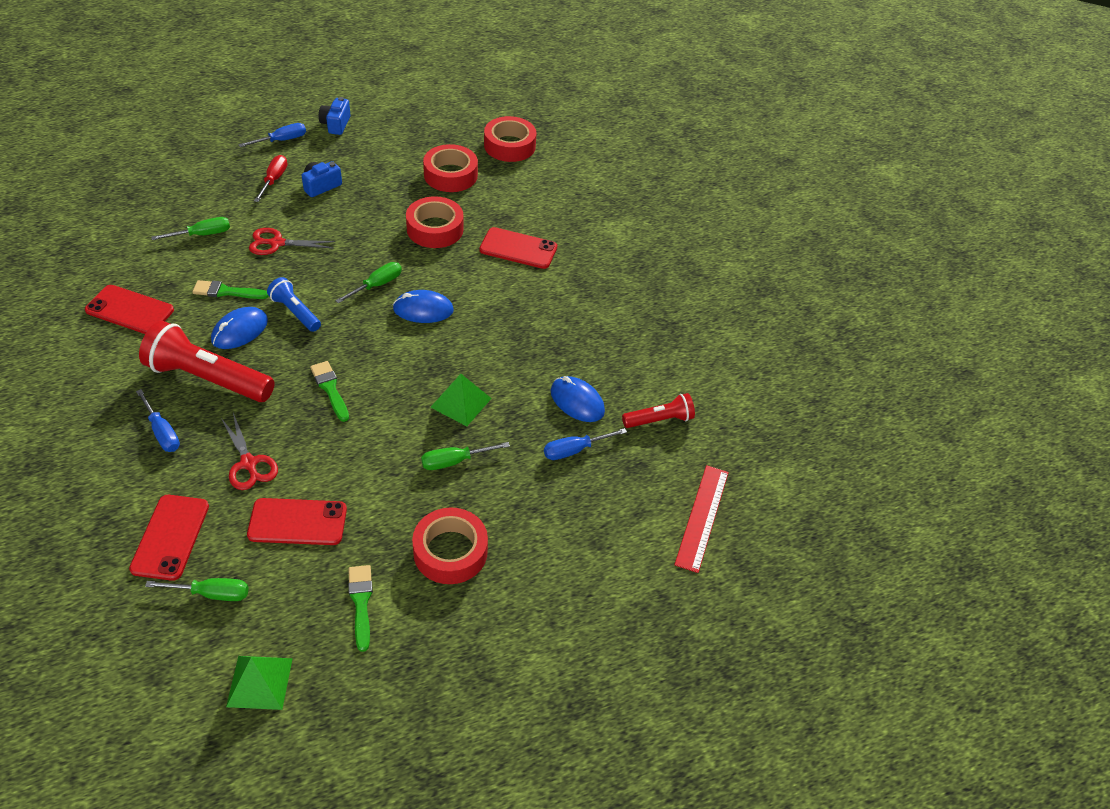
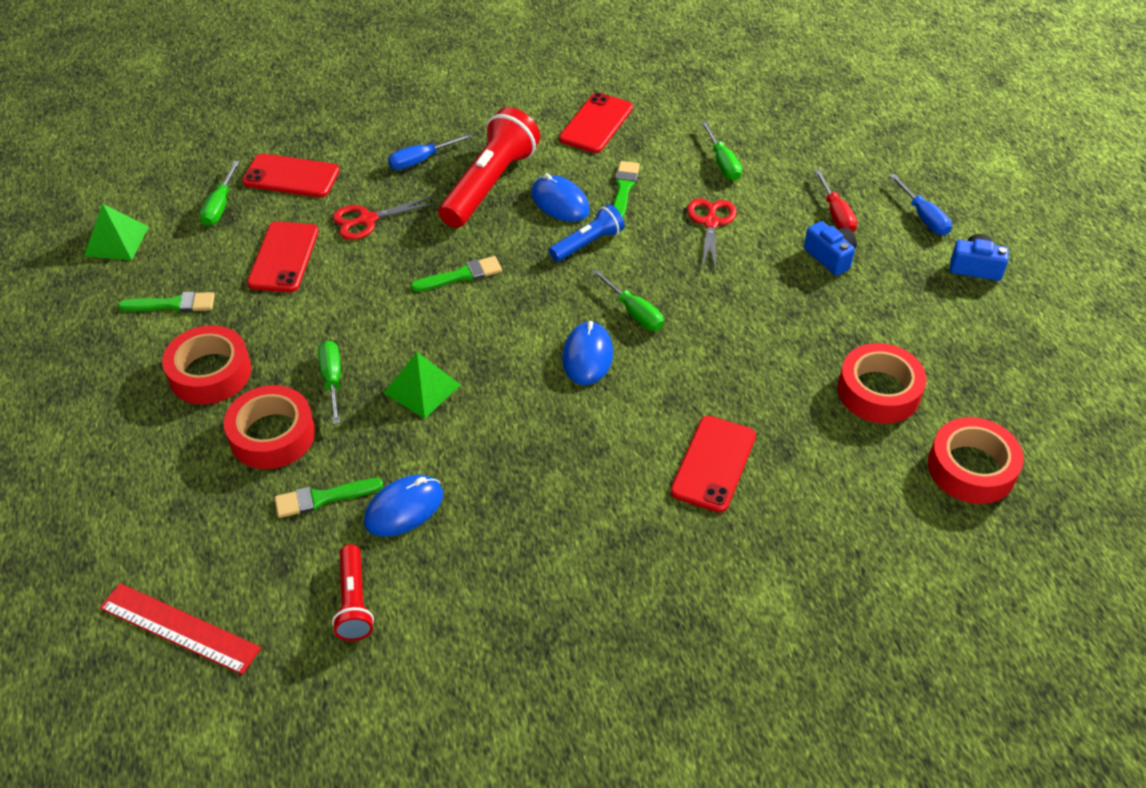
camera: 100 degrees right, 0 degrees up
red screwdriver [254,155,287,202] -> red screwdriver turned 60 degrees clockwise [814,169,857,232]
red tape [406,196,464,248] -> red tape moved to [224,385,315,469]
blue screwdriver [544,428,627,460] -> green brush [275,478,383,518]

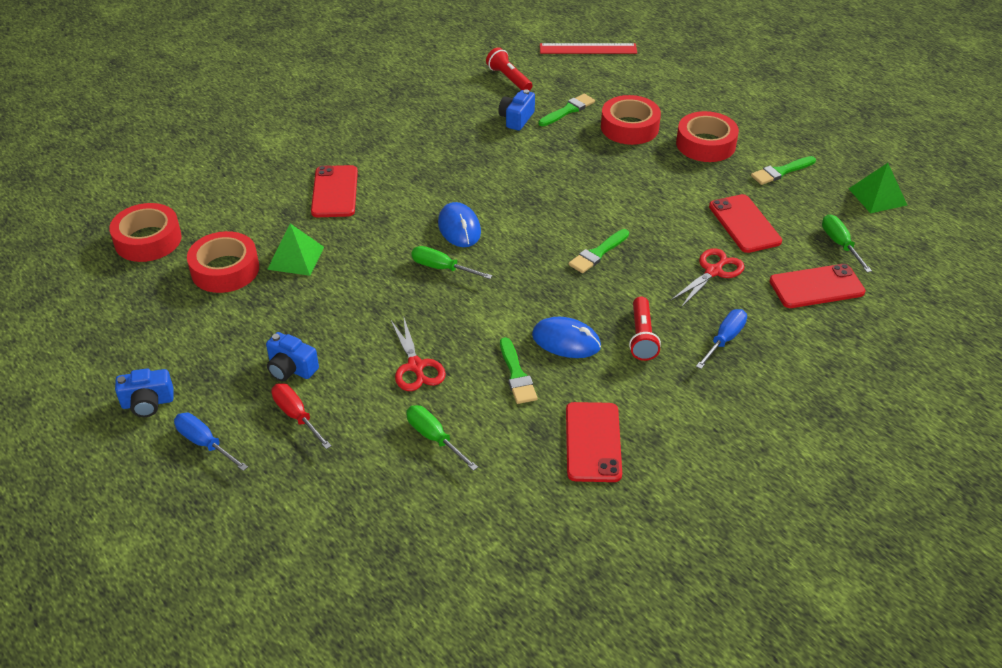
camera: 155 degrees right, 5 degrees down
green screwdriver [318,340,341,425] -> none
blue mouse [364,475,443,537] -> blue camera [498,89,535,131]
green pyramid [384,352,461,419] -> green pyramid moved to [267,223,324,276]
red flashlight [439,107,540,228] -> red flashlight [629,297,661,361], size x0.54
blue flashlight [549,204,625,262] -> none

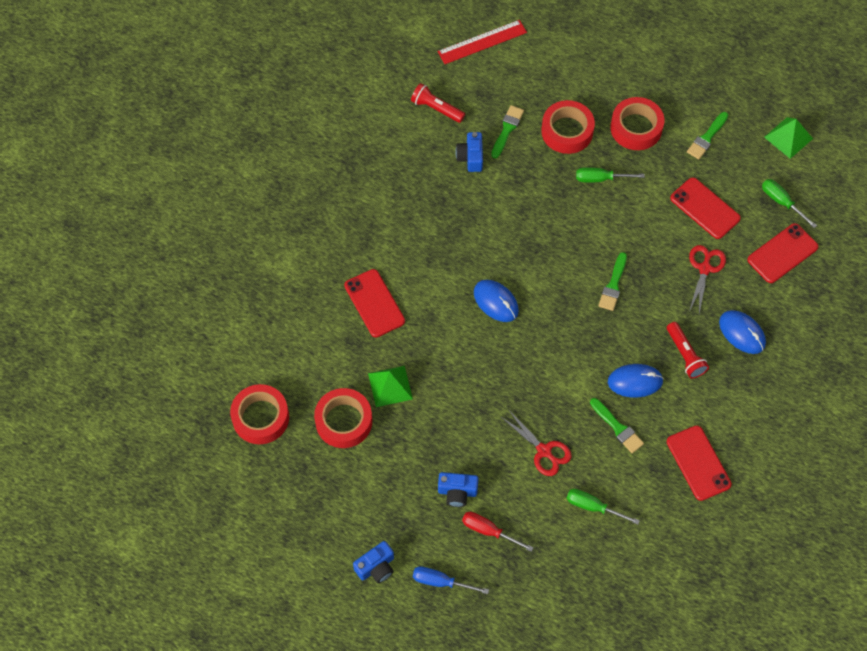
camera: 25 degrees left, 20 degrees up
green screwdriver [411,246,493,279] -> green screwdriver moved to [576,167,645,182]
blue screwdriver [696,309,747,369] -> blue mouse [719,310,766,354]

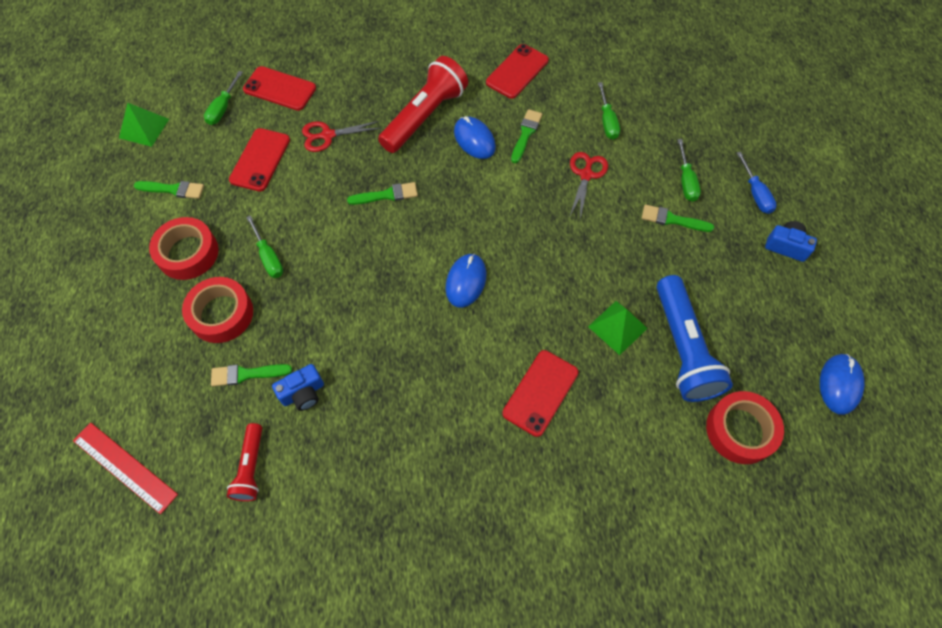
camera: 120 degrees left, 0 degrees up
red tape [314,388,372,448] -> blue flashlight [656,275,733,402]
blue camera [438,472,479,507] -> green brush [642,205,714,232]
red screwdriver [462,512,534,552] -> green screwdriver [678,139,701,202]
red flashlight [667,322,709,378] -> red flashlight [378,56,468,153], size x1.84
blue mouse [719,310,766,354] -> blue mouse moved to [820,354,865,415]

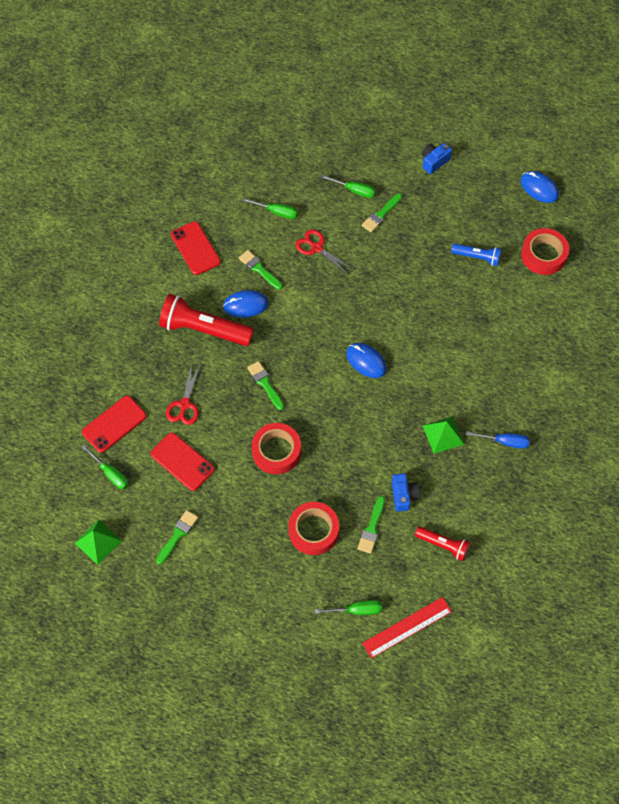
camera: 65 degrees left, 0 degrees up
red tape [149,217,219,280] -> red tape moved to [252,423,301,474]
green screwdriver [246,215,283,278] -> green screwdriver moved to [315,600,382,615]
green brush [347,182,418,205] -> green brush turned 45 degrees counterclockwise [247,361,284,410]
red flashlight [378,56,468,153] -> red flashlight turned 45 degrees counterclockwise [159,294,254,346]
red phone [502,350,579,437] -> none
green pyramid [588,301,648,355] -> green pyramid moved to [422,416,464,454]
blue flashlight [656,275,733,402] -> blue flashlight [451,243,501,266], size x0.54
blue screwdriver [737,152,777,214] -> blue screwdriver moved to [466,431,530,449]

